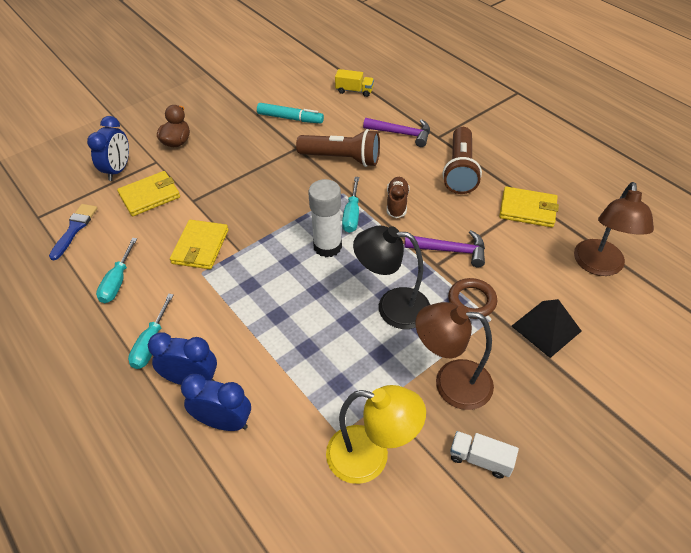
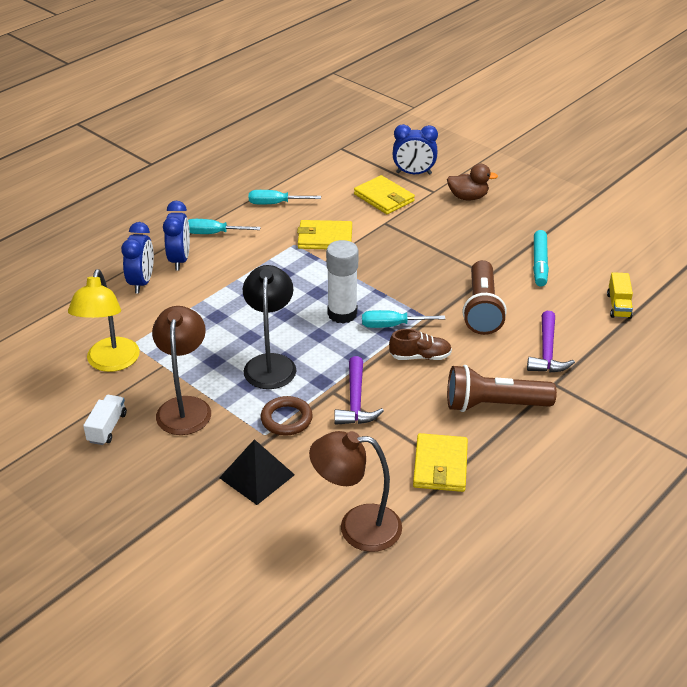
camera: 80 degrees right, 10 degrees down
blue brush [49,204,98,260] -> none

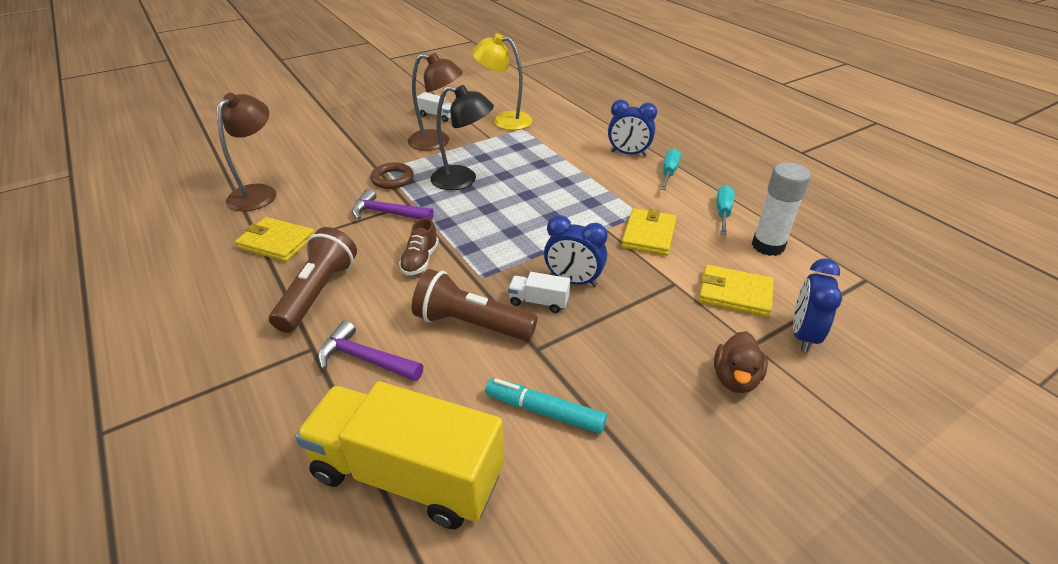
camera: 105 degrees right, 0 degrees up
blue clock [121,222,154,293] -> blue clock moved to [544,215,608,287]
black pyramid [219,439,295,505] -> none
white glue stick [326,240,358,324] -> white glue stick moved to [752,163,811,256]
yellow wallet [354,175,415,214] -> yellow wallet turned 45 degrees clockwise [699,265,773,317]
turquoise screwdriver [362,310,445,328] -> none
yellow truck [607,272,633,319] -> yellow truck [295,381,504,529], size x2.42
none -> white truck [508,272,570,313]

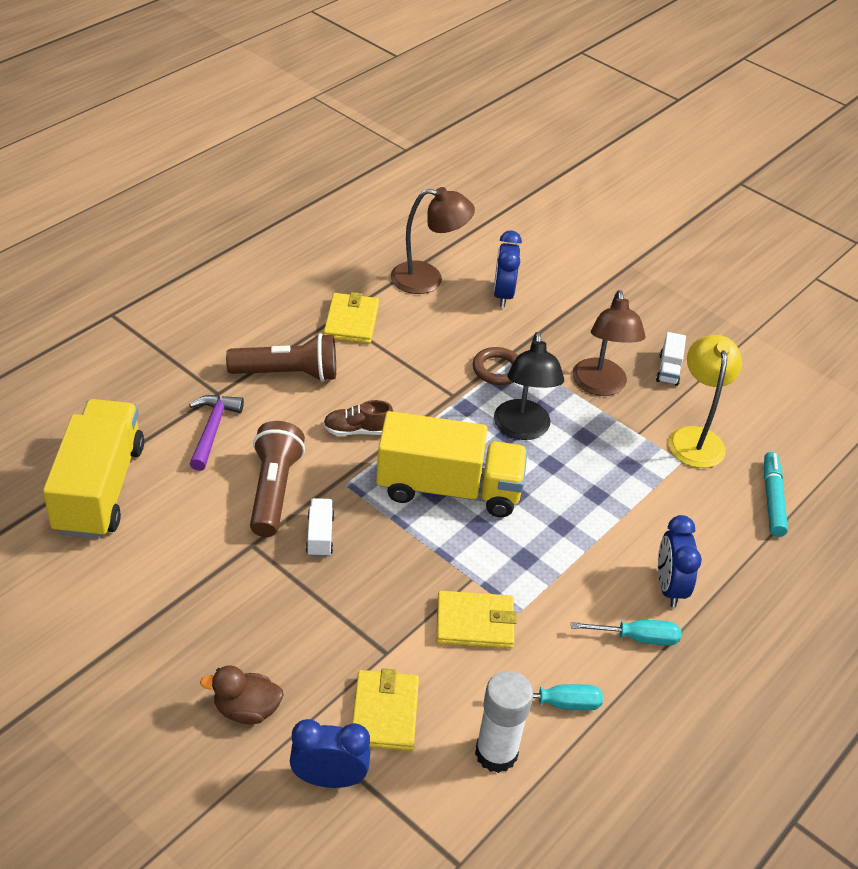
camera: 70 degrees right, 5 degrees up
purple hammer [352,189,434,220] -> none
turquoise marker [485,378,607,434] -> turquoise marker moved to [764,452,788,537]
blue clock [544,215,608,287] -> blue clock moved to [494,230,522,307]
none -> yellow truck [376,411,528,517]

